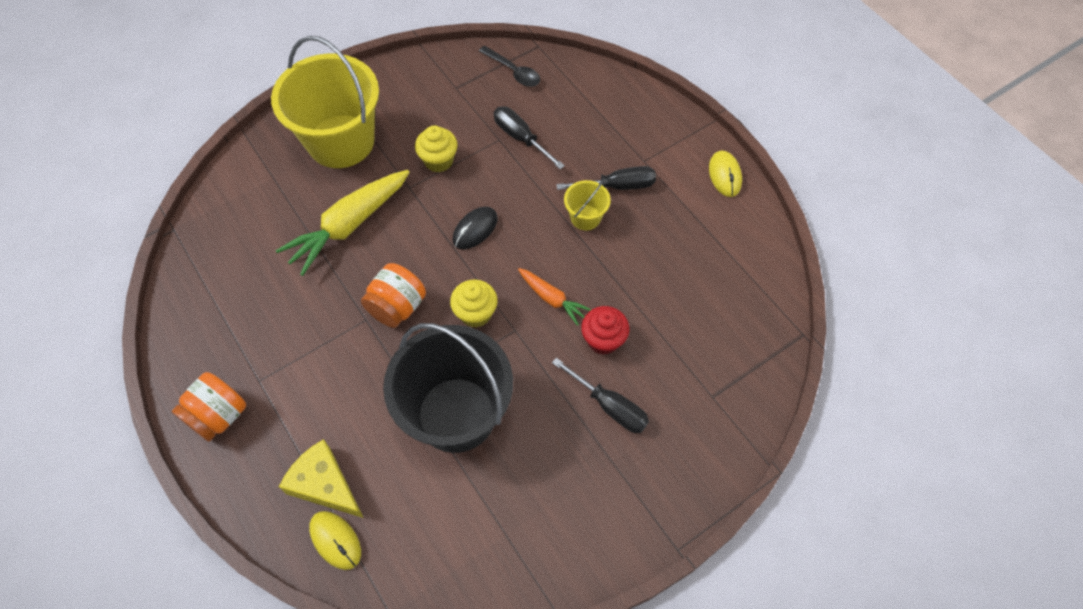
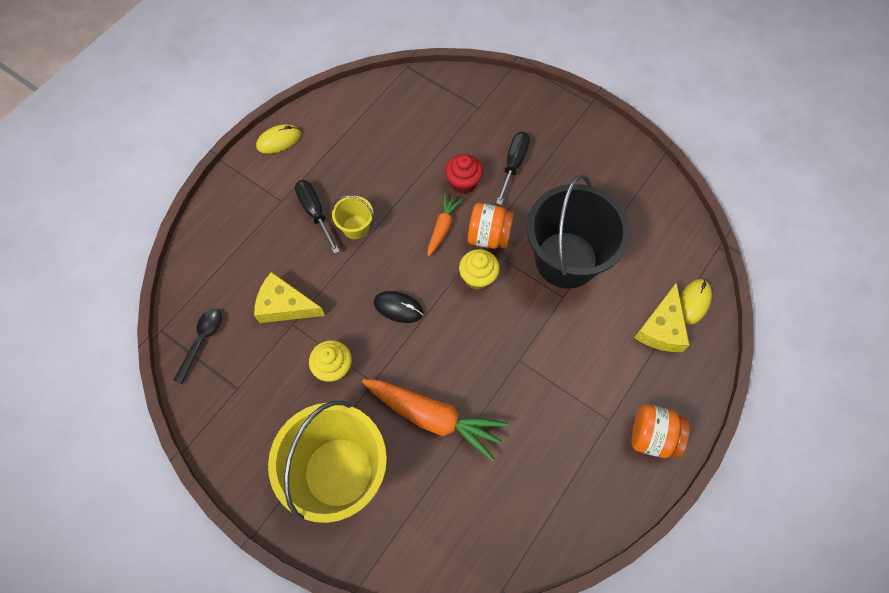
camera: 110 degrees left, 5 degrees up
yellow carrot [276,170,410,276] -> orange carrot [362,379,508,461]
orange jar [361,263,426,328] -> orange jar moved to [468,203,514,249]
black screwdriver [494,106,565,169] -> yellow cheese [254,272,325,323]

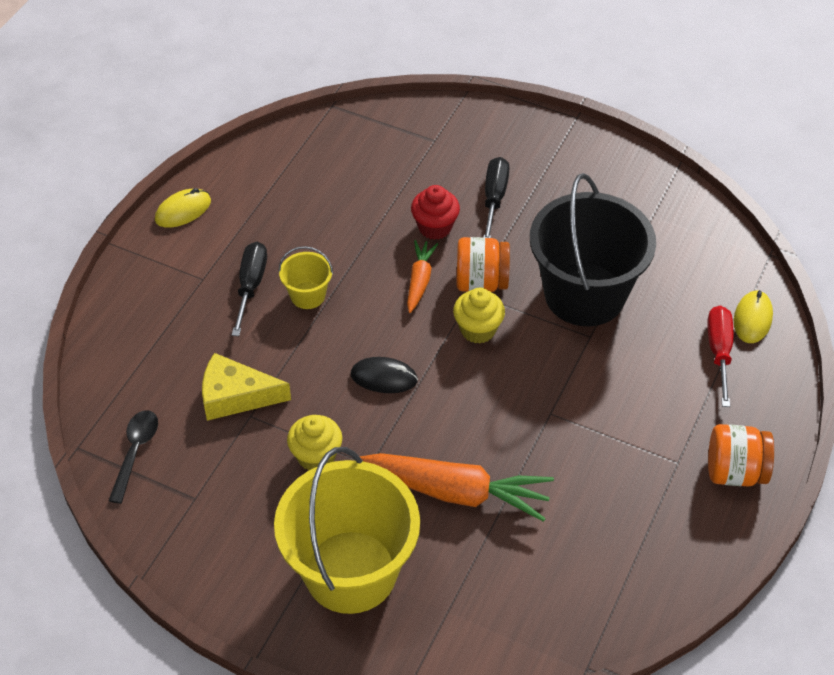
camera: 10 degrees left, 15 degrees down
black screwdriver [295,180,340,254] -> black screwdriver turned 45 degrees clockwise [232,242,267,336]
yellow cheese [634,283,689,352] -> red screwdriver [708,305,733,407]

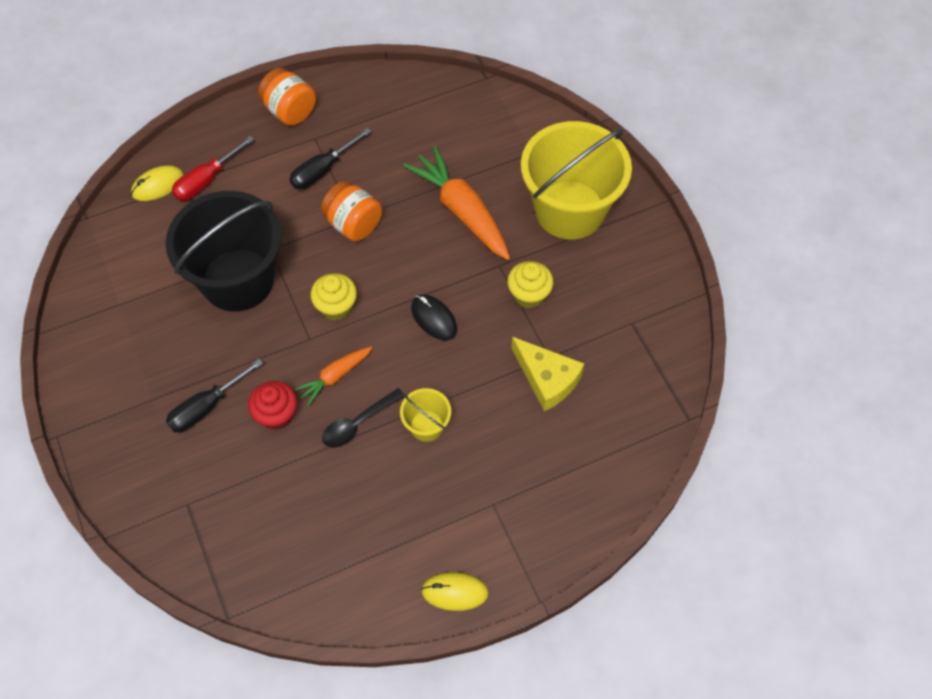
camera: 140 degrees left, 10 degrees up
black spoon [108,410,158,504] -> black spoon moved to [322,388,405,448]
black screwdriver [232,242,267,336] -> black screwdriver moved to [290,128,372,189]
orange jar [456,237,510,292] -> orange jar moved to [321,181,382,241]

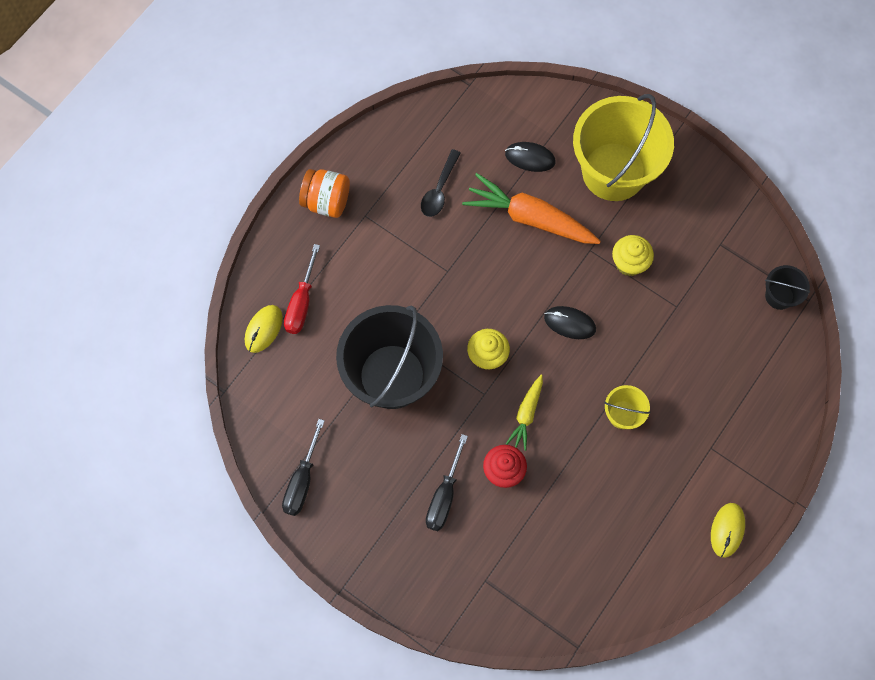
camera: 30 degrees left, 10 degrees up
black screwdriver [290,128,372,189] -> black screwdriver moved to [282,419,325,516]
orange carrot [294,346,373,406] -> yellow carrot [506,375,543,451]
orange jar [321,181,382,241] -> none
black spoon [322,388,405,448] -> black spoon moved to [421,149,461,217]
yellow mouse [421,572,489,611] -> yellow mouse turned 45 degrees counterclockwise [711,503,745,558]
yellow cheese [512,337,585,411] -> none
none -> black mouse [505,142,556,172]
none -> black bucket [765,265,810,310]

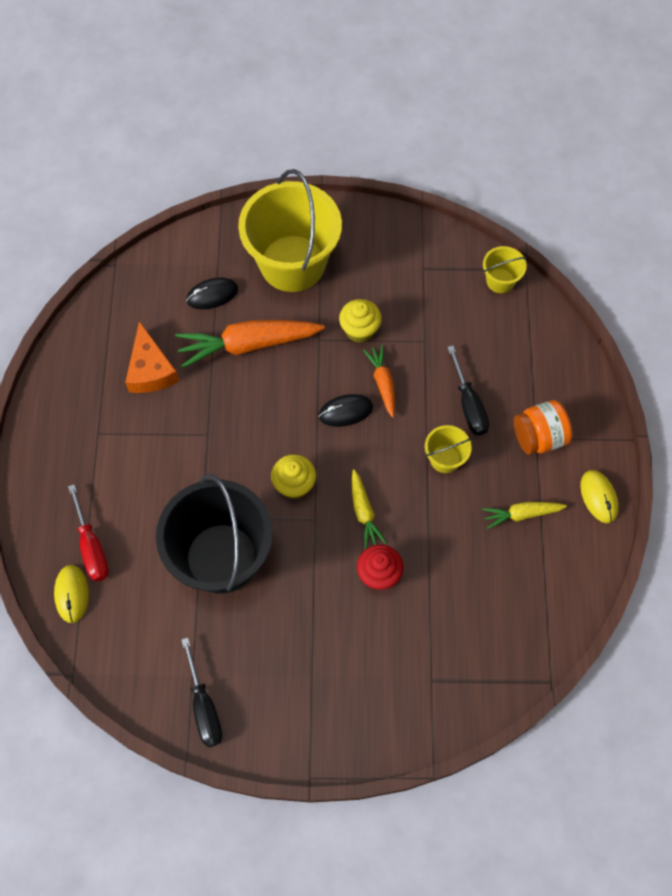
camera: 35 degrees left, 5 degrees down
orange jar [299,169,350,218] -> orange jar moved to [514,400,572,455]
black spoon [421,149,461,217] -> orange cheese [125,321,179,393]
black screwdriver [426,434,468,531] -> black screwdriver moved to [447,346,489,435]
black bucket [765,265,810,310] -> yellow bucket [483,246,527,293]
none -> orange carrot [363,345,395,418]
none -> yellow carrot [482,502,567,529]

